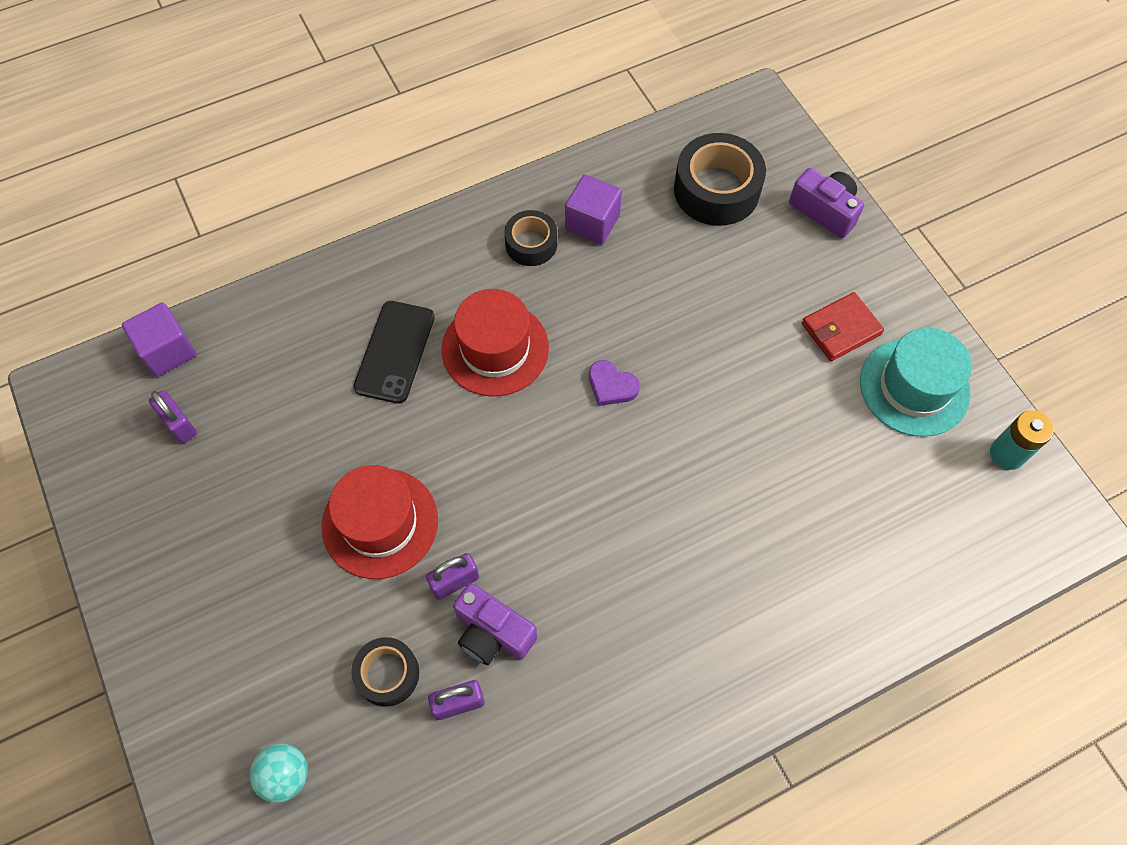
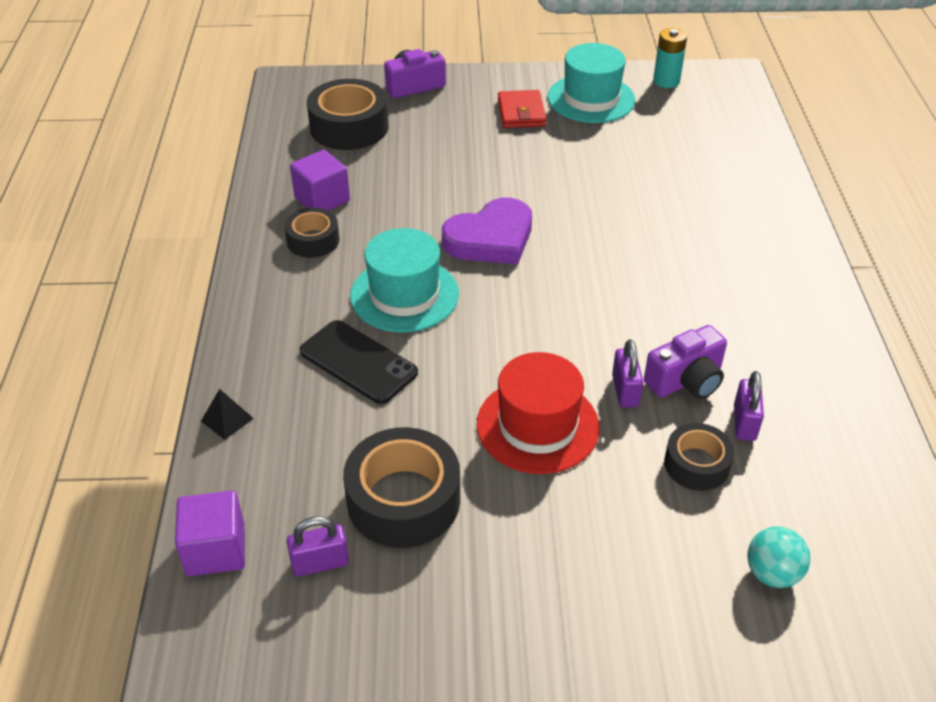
camera: 65 degrees left, 20 degrees down
red hat [442,289,549,397] -> turquoise hat [350,228,459,332]
purple heart [589,360,640,406] -> purple heart [442,198,532,265], size x1.92
none -> black pyramid [201,389,254,440]
none -> black tape [343,427,460,548]

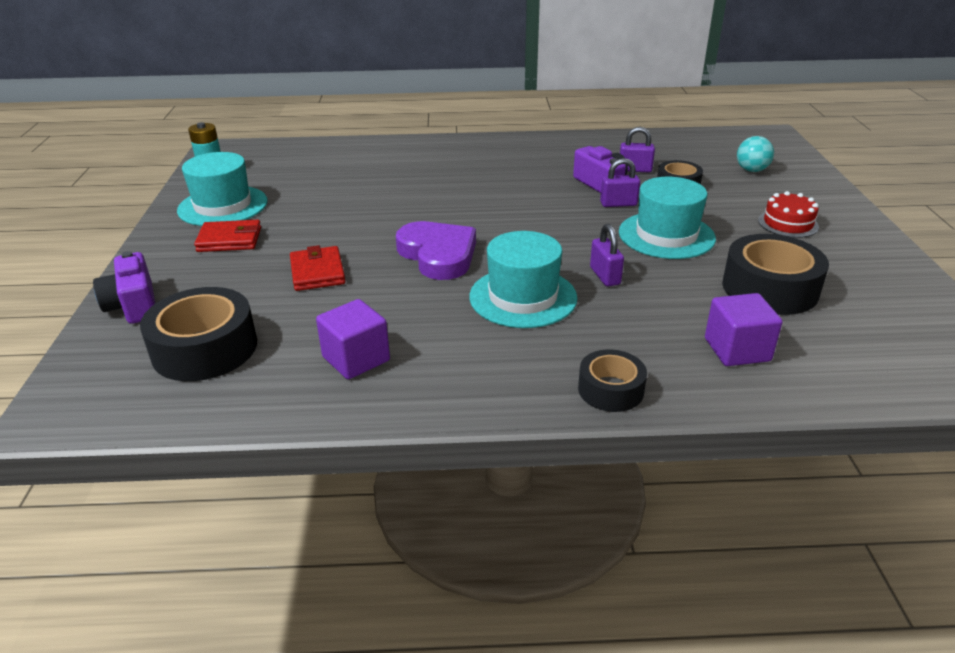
camera: 90 degrees left, 10 degrees down
purple cube [175,491,245,576] -> purple cube moved to [705,293,783,366]
black pyramid [201,389,254,440] -> none
black tape [284,208,340,258] -> black tape moved to [578,350,647,412]
purple padlock [287,516,349,577] -> purple padlock moved to [590,224,624,286]
black phone [300,320,418,404] -> none
red hat [477,352,600,474] -> turquoise hat [619,177,716,259]
none -> red wallet [290,245,345,291]
none -> red cake [758,191,819,238]

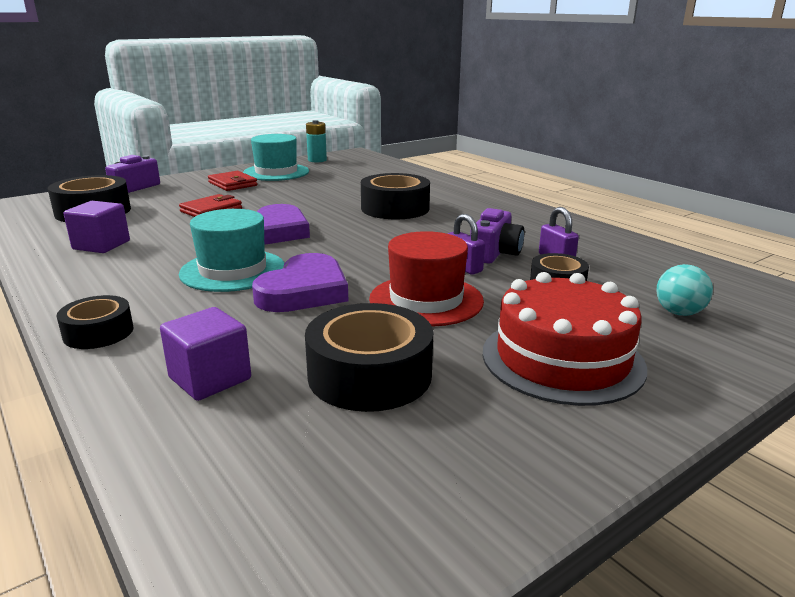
camera: 55 degrees right, 10 degrees down
purple padlock [590,224,624,286] -> purple heart [252,253,348,312]
turquoise hat [619,177,716,259] -> red hat [369,231,484,327]
red cake [758,191,819,238] -> red cake [483,272,647,406], size x1.88
none -> black tape [361,173,430,219]

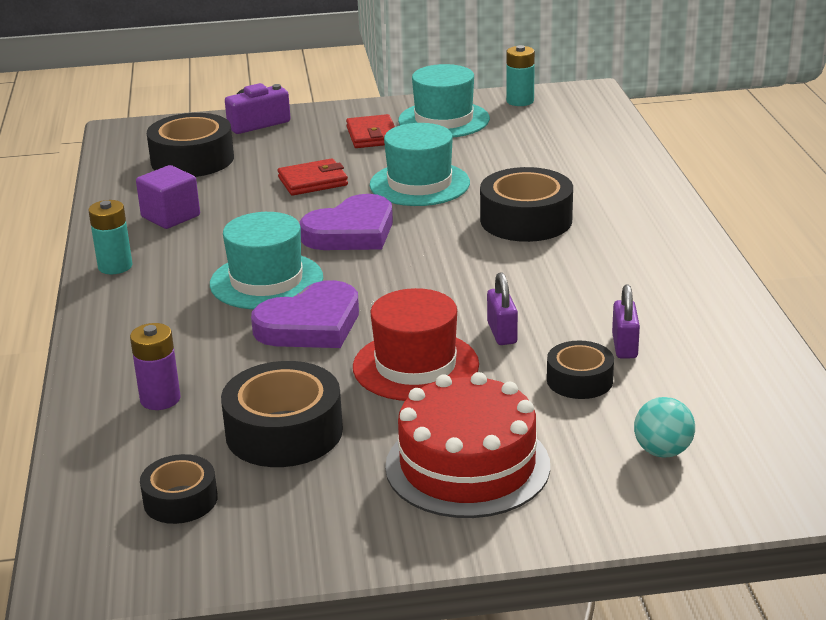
camera: 30 degrees right, 5 degrees up
black tape [56,295,134,349] -> black tape moved to [140,454,218,524]
purple cube [160,307,251,401] -> purple battery [130,323,181,410]
purple camera [470,208,524,264] -> none
none -> turquoise battery [88,200,133,274]
none -> turquoise hat [370,123,470,206]

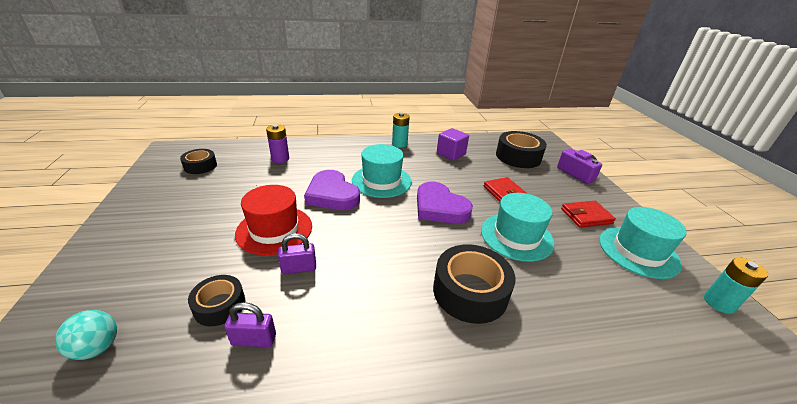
camera: 85 degrees right, 5 degrees up
black tape [221,361,343,467] -> none
red cake [385,372,550,518] -> none

